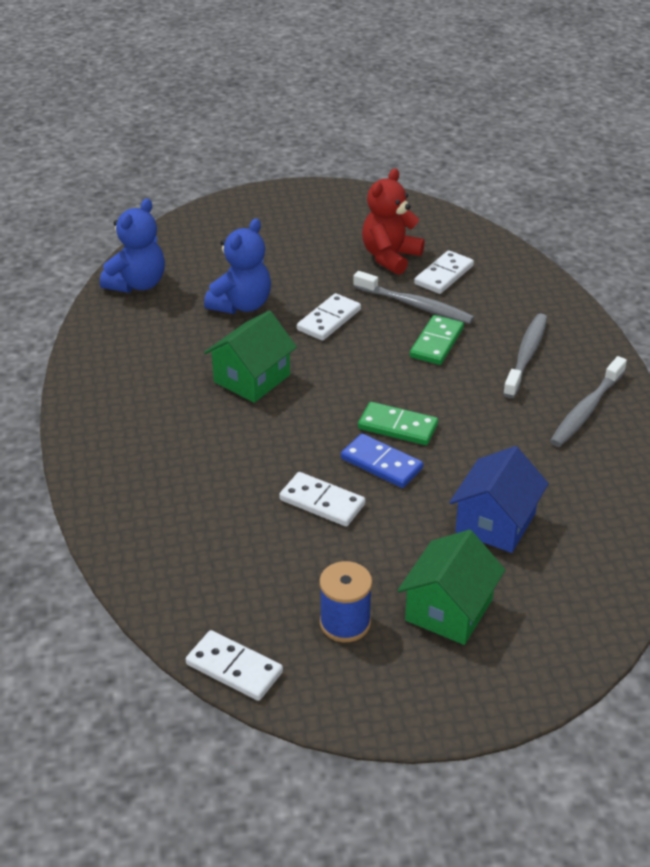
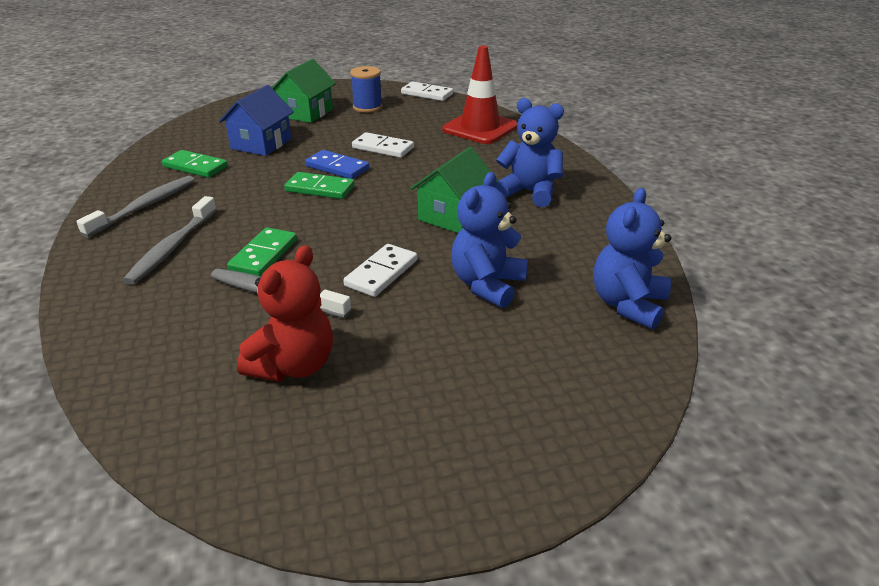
camera: 175 degrees right, 5 degrees down
white domino [414,250,474,294] -> none
none -> green domino [162,150,228,178]
none -> red traffic cone [442,45,518,144]
none -> blue teddy bear [494,98,564,207]

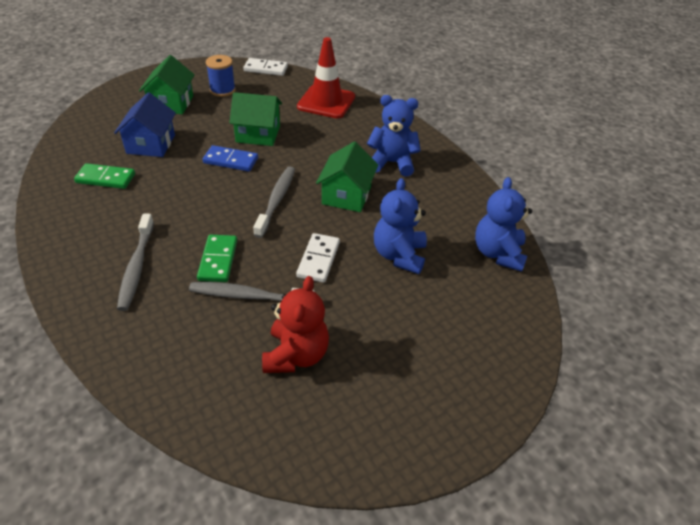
camera: 20 degrees left, 10 degrees up
grey toothbrush [76,176,195,238] -> grey toothbrush moved to [253,166,295,238]
green domino [284,172,355,199] -> none
white domino [352,132,414,158] -> green house [229,92,282,146]

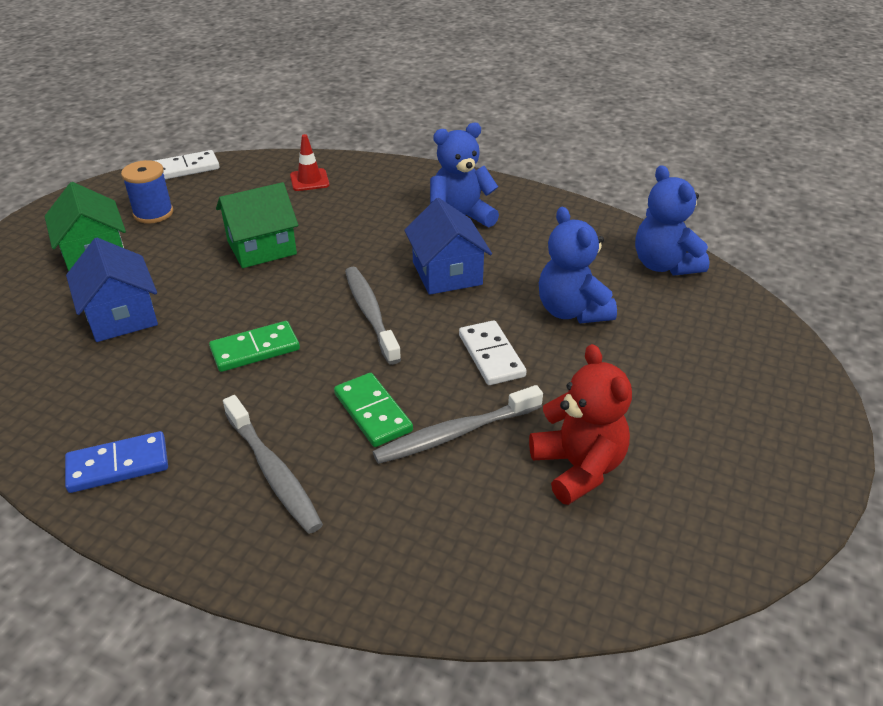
camera: 30 degrees left, 5 degrees down
green domino [74,163,135,189] -> green domino moved to [209,321,300,372]
blue domino [203,145,258,172] -> blue domino moved to [65,431,168,493]
red traffic cone [297,37,355,119] -> red traffic cone [290,134,329,191], size x0.52
green house [316,141,378,212] -> blue house [404,198,492,295]

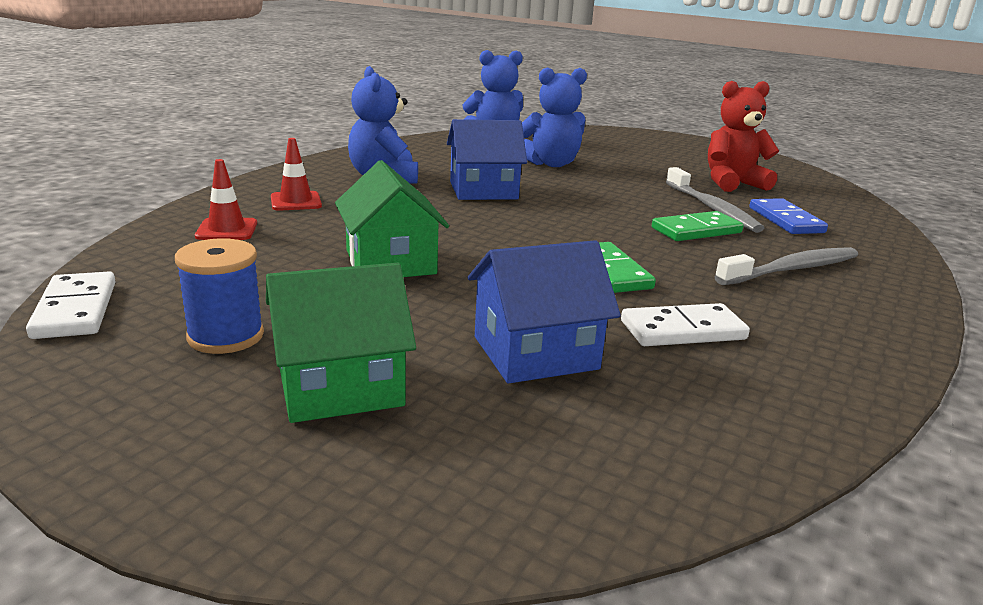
camera: 85 degrees left, 15 degrees down
blue domino [65,431,168,493] -> blue domino moved to [749,198,828,234]
grey toothbrush [345,267,401,365] -> none
white domino [459,320,526,385] -> white domino moved to [621,303,750,346]
none -> red traffic cone [271,138,322,211]

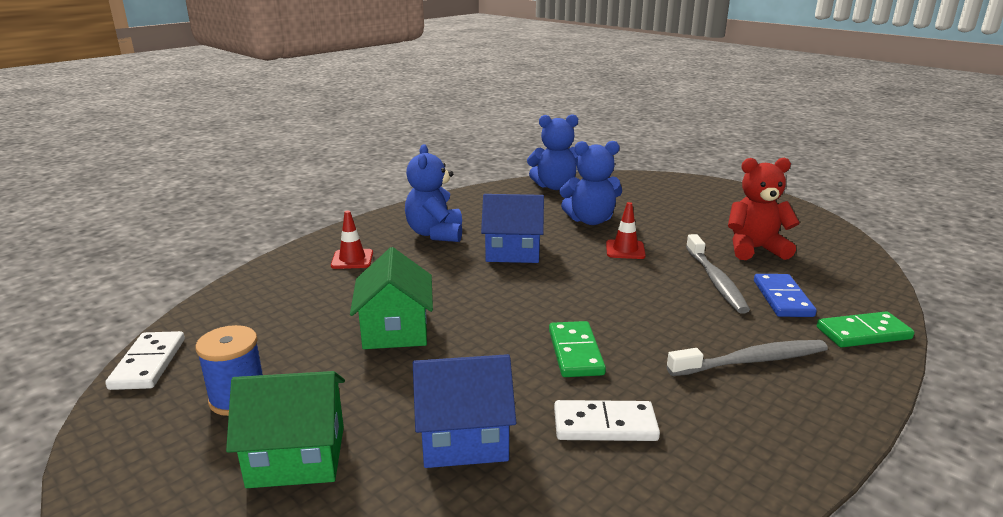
camera: 15 degrees right, 0 degrees up
red traffic cone [195,159,257,240] -> red traffic cone moved to [606,202,646,259]
green domino [652,211,744,241] -> green domino moved to [817,311,914,347]

